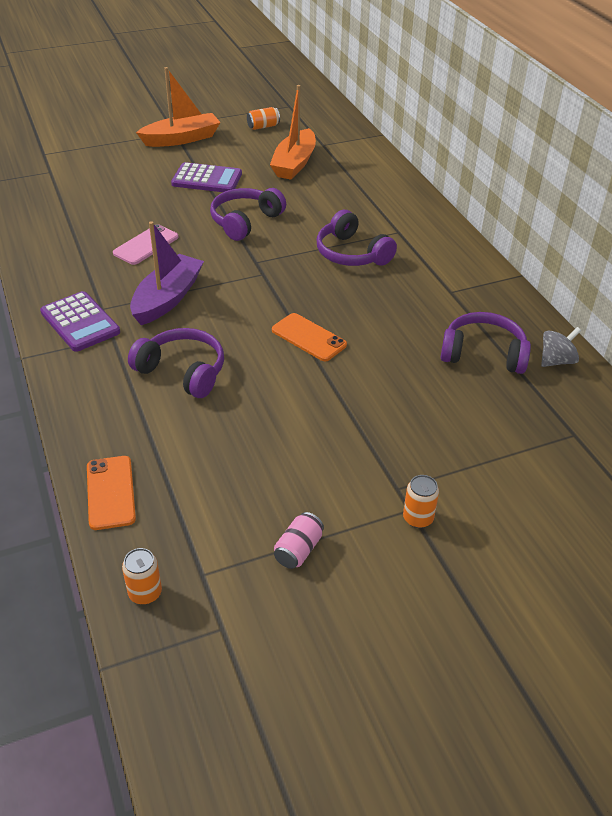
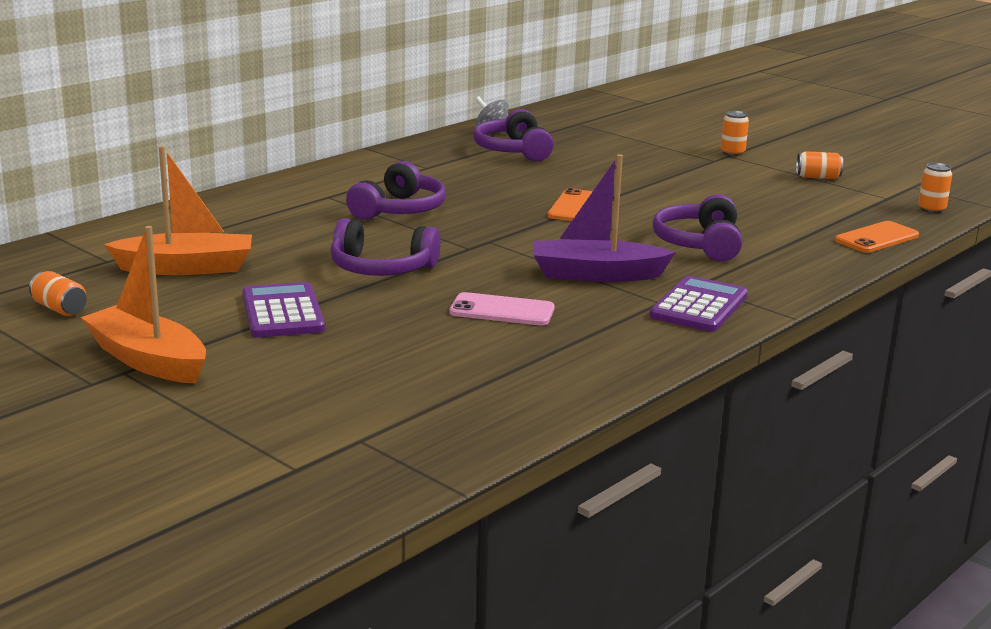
camera: 115 degrees left, 20 degrees down
pink can [274,512,324,569] -> orange can [796,151,843,179]

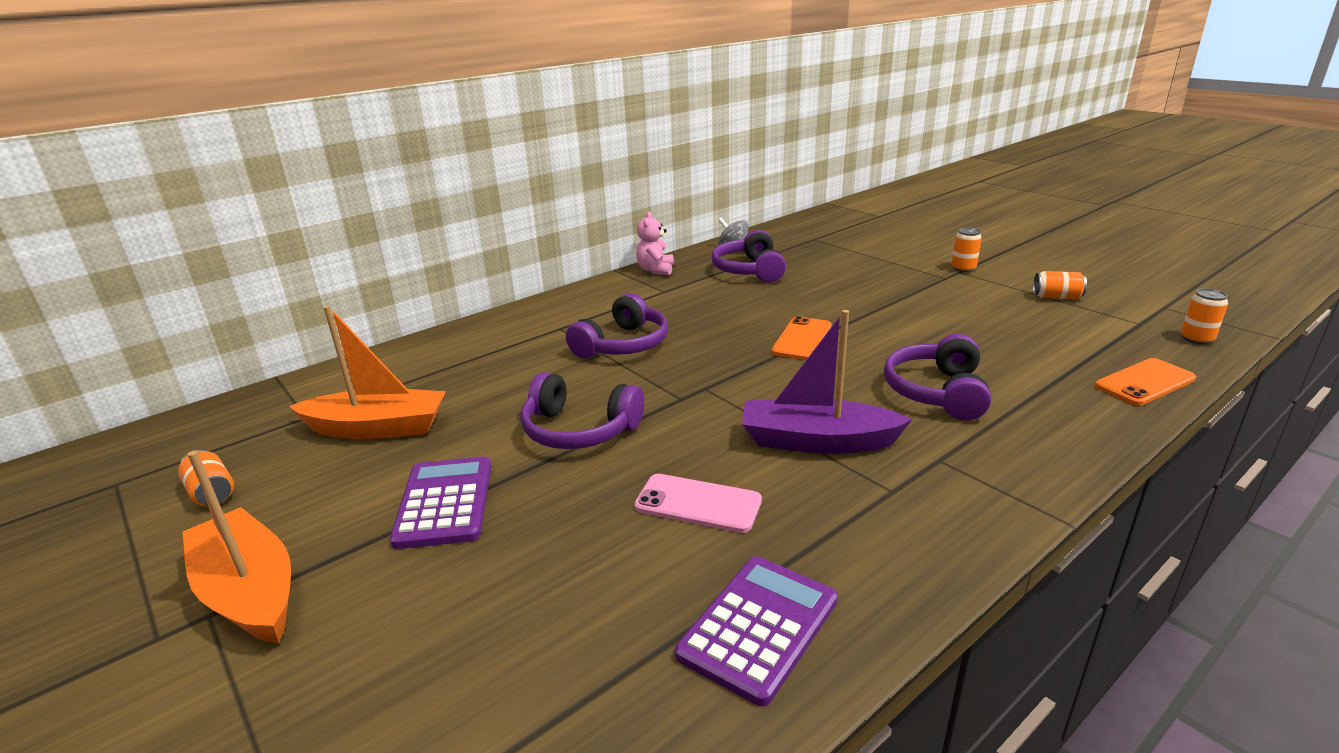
camera: 10 degrees right, 5 degrees up
purple calculator [650,276,748,332] -> purple calculator moved to [675,556,838,706]
none -> pink teddy bear [636,212,674,275]

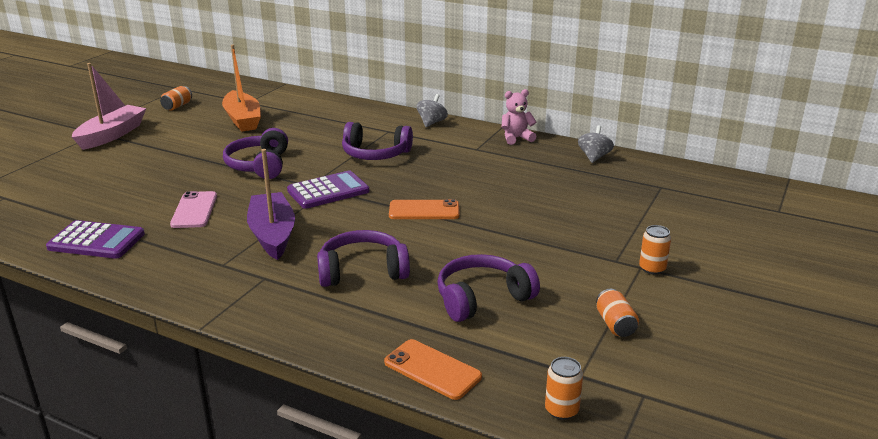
camera: 65 degrees right, 0 degrees up
orange boat [183,450,291,644] -> pink boat [72,63,146,150]
purple calculator [390,456,491,549] -> purple calculator moved to [287,171,369,209]
purple headphones [712,230,786,282] -> purple headphones moved to [437,254,540,322]
none -> grey spinning top [417,94,448,127]

